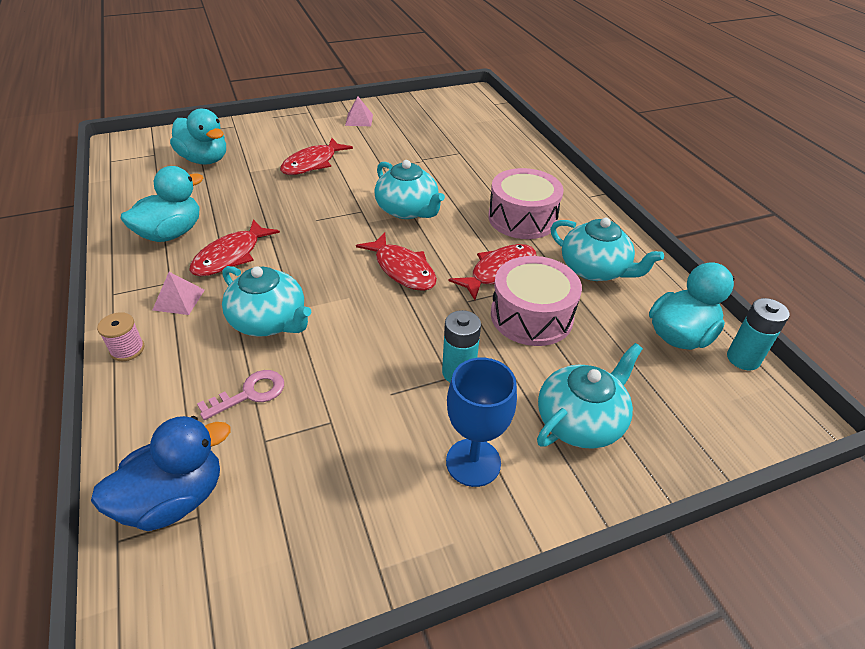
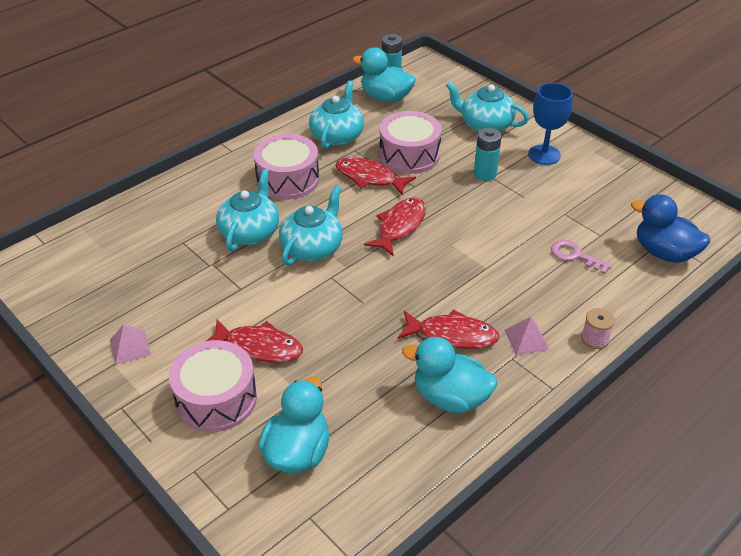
camera: 110 degrees left, 0 degrees up
turquoise teapot [222,266,311,337] -> turquoise teapot moved to [216,169,279,251]
none -> pink drum [169,340,257,432]

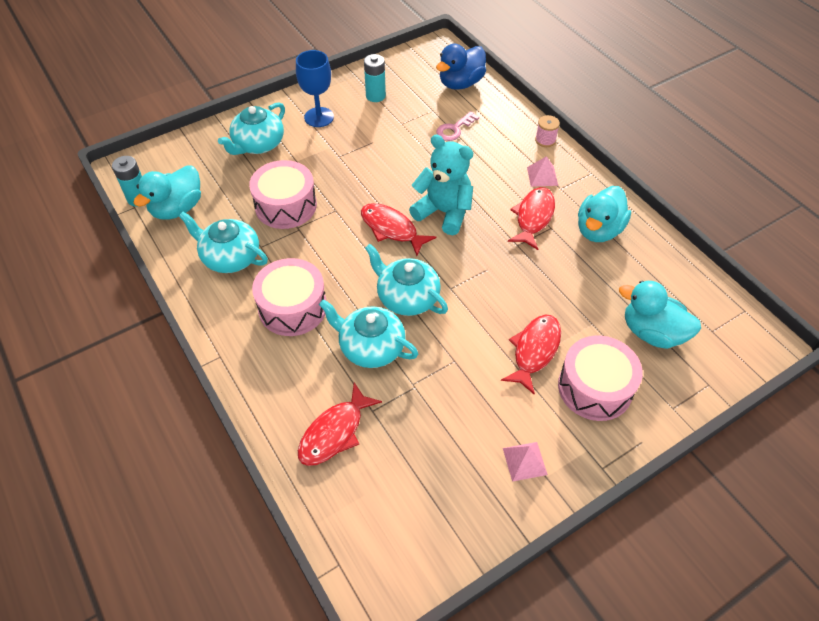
camera: 80 degrees left, 10 degrees up
red fish [336,157,416,196] -> red fish moved to [298,383,382,466]
turquoise battery [474,128,502,181] -> turquoise battery moved to [364,54,386,102]
none -> turquoise teddy bear [409,134,473,235]

